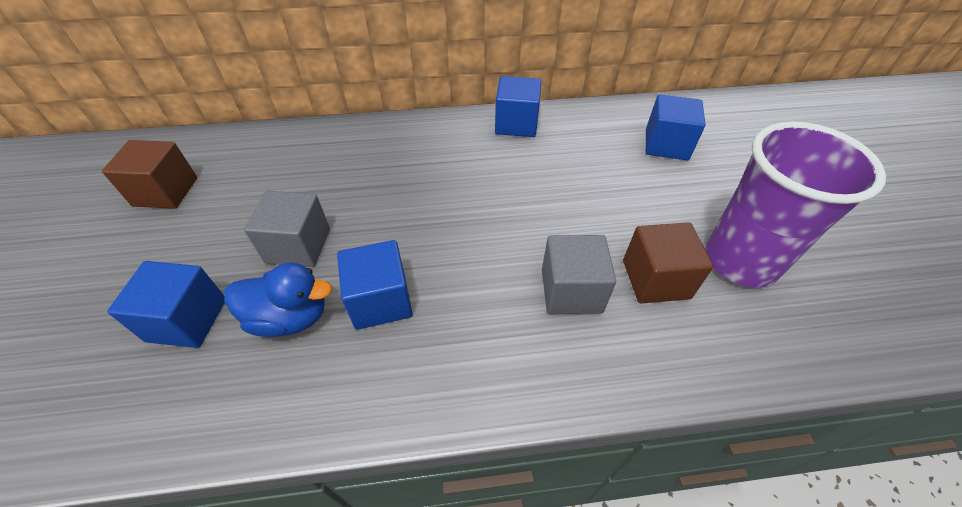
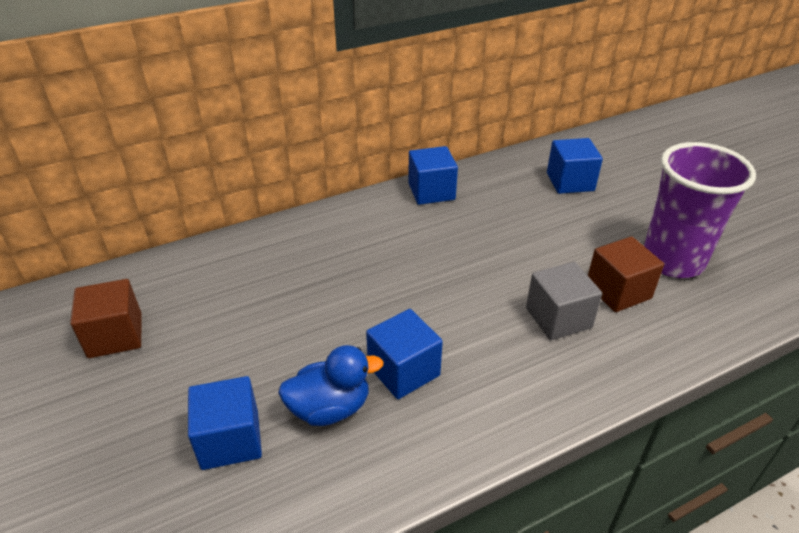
camera: 20 degrees left, 10 degrees down
grey cube [244,191,330,267] -> none

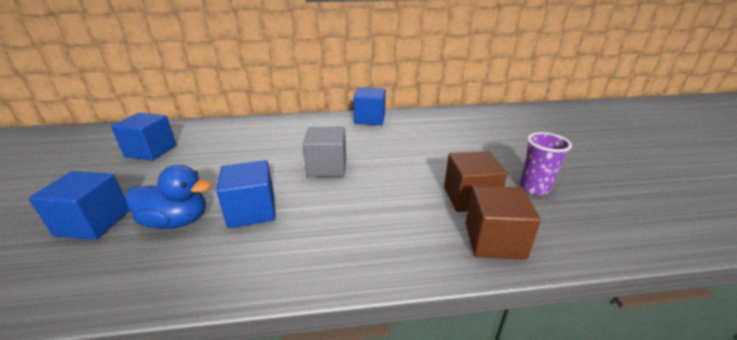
camera: 20 degrees right, 10 degrees down
brown cube [70,279,142,358] -> brown cube moved to [466,186,541,260]
grey cube [526,262,602,340] -> grey cube moved to [303,127,346,177]
blue cube [547,138,603,194] -> blue cube moved to [111,113,176,161]
purple cup [644,142,756,278] -> purple cup [520,132,572,195], size x0.52

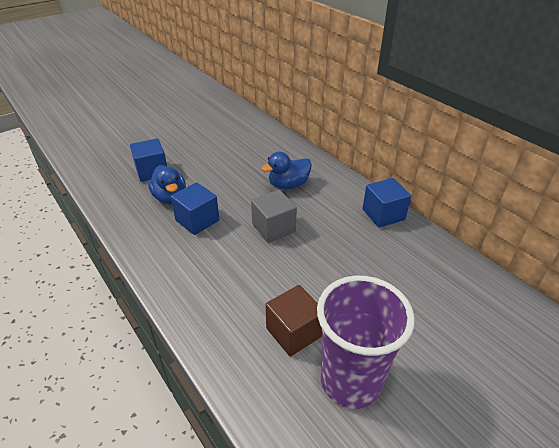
camera: 60 degrees right, 10 degrees up
blue cube [111,113,176,161] -> none
brown cube [466,186,541,260] -> none
purple cup [520,132,572,195] -> purple cup [317,276,415,409], size x1.93
none -> blue duck [261,152,312,189]

